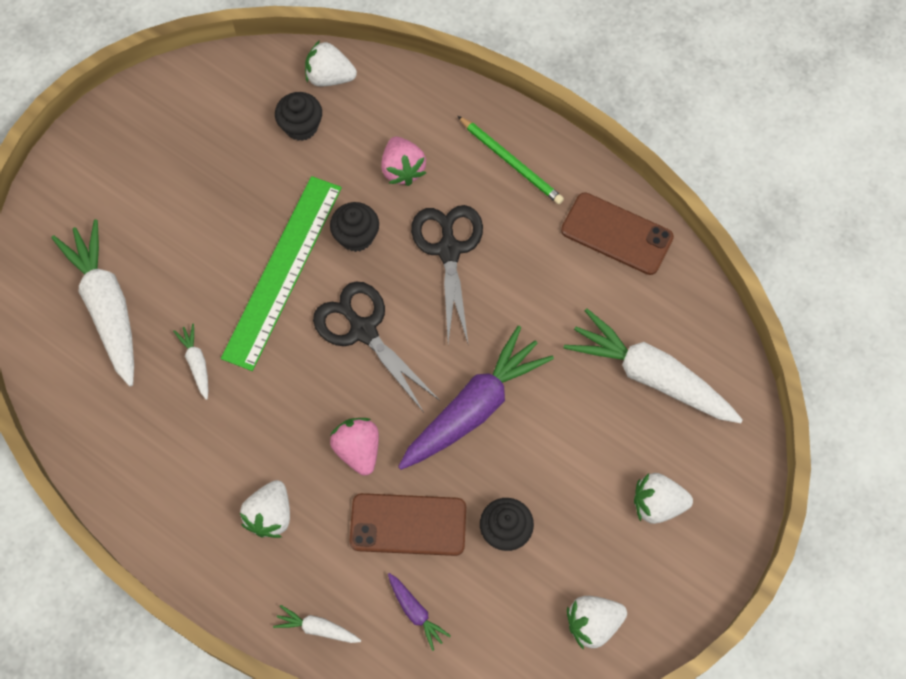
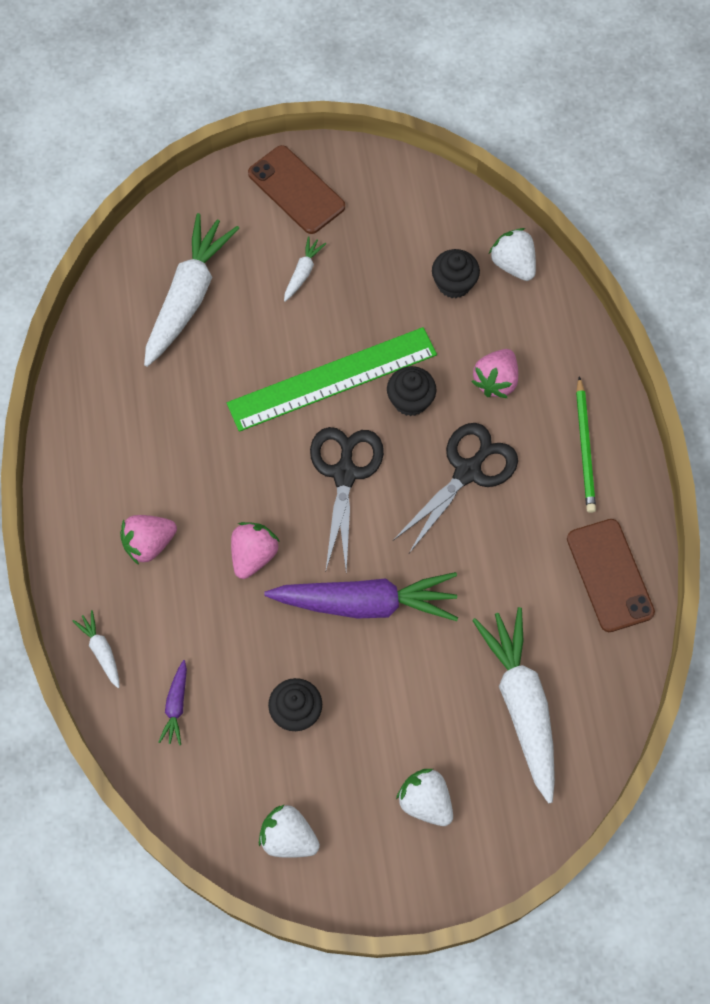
camera: 45 degrees right, 0 degrees up
white carrot [173,324,208,400] -> white carrot moved to [284,236,326,302]
white strawberry [240,480,290,538] -> pink strawberry [120,515,177,565]
brown phone [349,493,466,556] -> brown phone moved to [248,145,345,234]

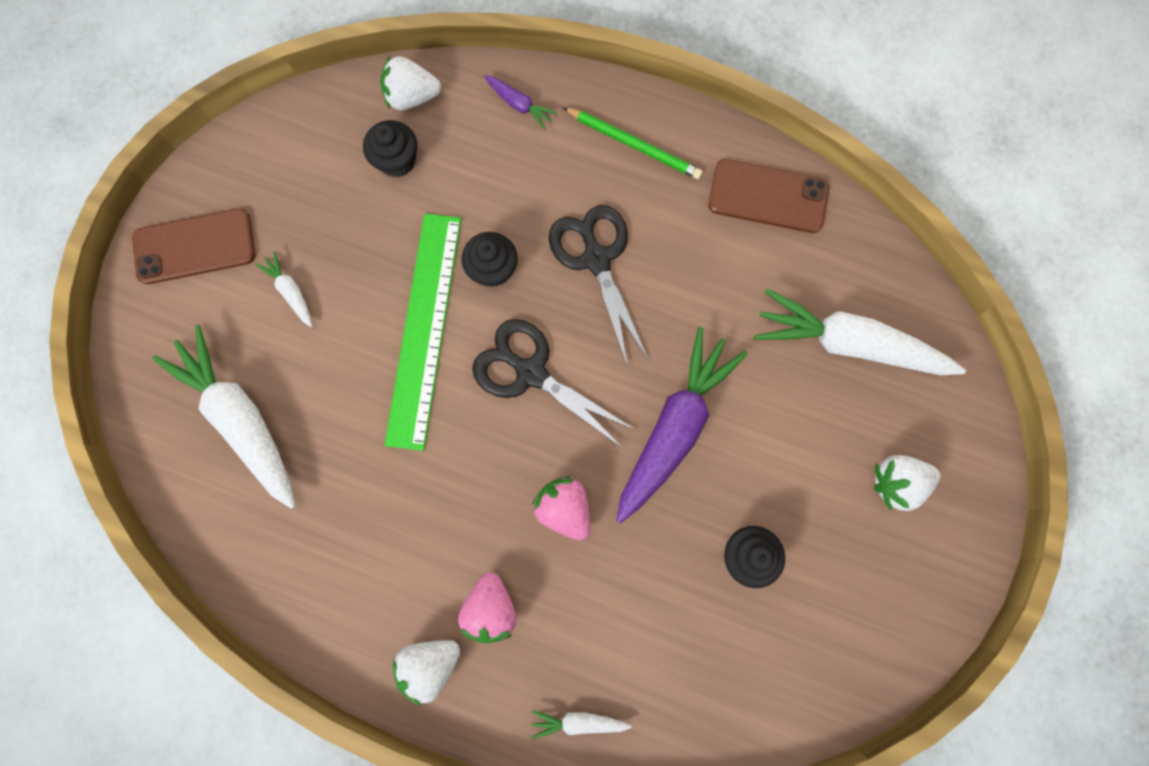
camera: 60 degrees left, 10 degrees up
purple carrot [158,660,187,745] -> purple carrot moved to [484,75,557,130]
white strawberry [259,804,320,858] -> white strawberry moved to [393,640,460,705]
pink strawberry [471,349,518,398] -> none

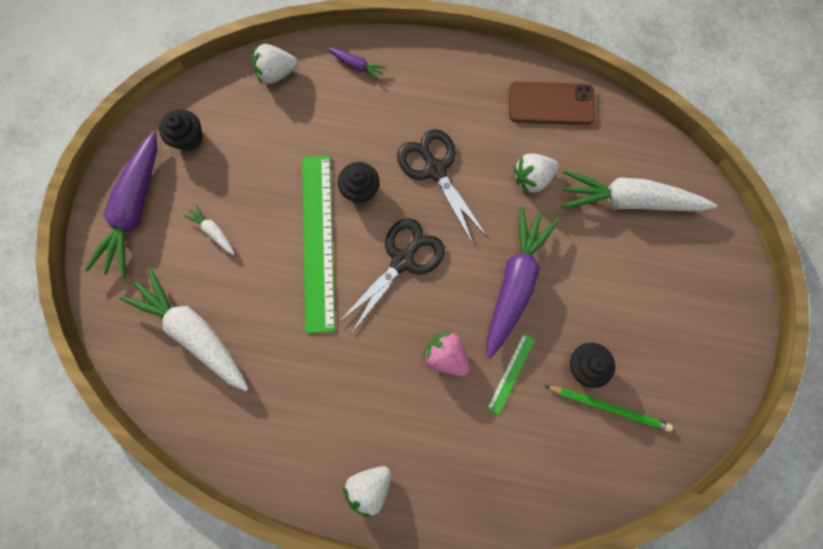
camera: 10 degrees left, 0 degrees up
brown phone [132,209,255,284] -> purple carrot [85,131,157,279]
black cupcake [363,120,417,177] -> black cupcake moved to [159,109,203,151]
pink strawberry [458,572,517,643] -> none
black scissors [472,319,635,448] -> black scissors turned 105 degrees clockwise [338,218,445,333]
white carrot [531,710,632,739] -> none
green pencil [563,107,703,179] -> green pencil moved to [545,386,673,432]
white strawberry [874,455,940,511] -> white strawberry moved to [514,154,559,194]
none -> green ruler [487,333,535,415]

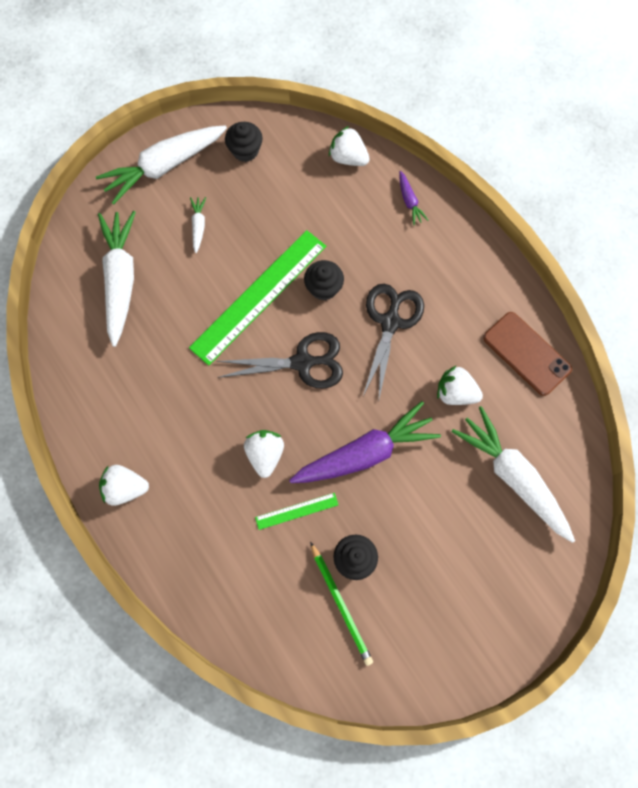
camera: 45 degrees right, 5 degrees down
purple carrot [85,131,157,279] -> white carrot [96,125,227,205]
pink strawberry [423,331,469,376] -> white strawberry [244,430,284,478]

